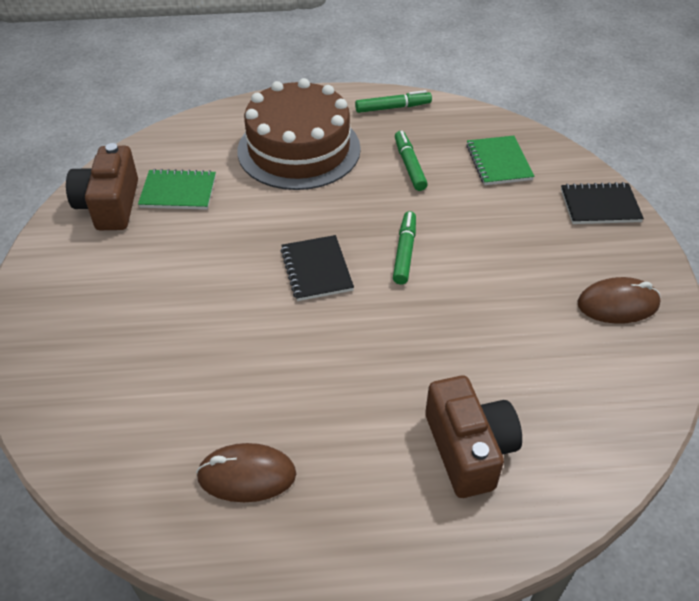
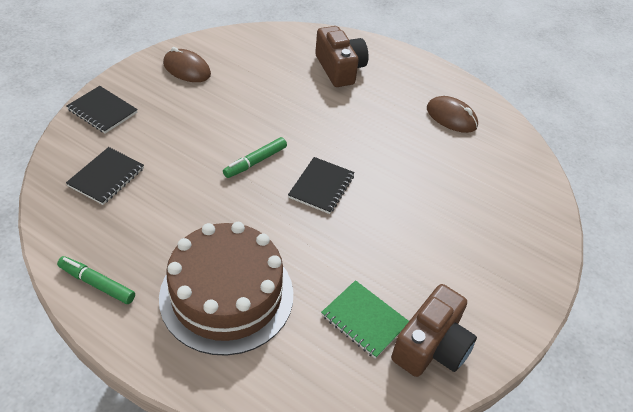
camera: 145 degrees left, 0 degrees up
green marker [395,131,428,191] -> none
brown camera [425,376,522,498] -> brown camera turned 135 degrees clockwise [315,26,369,87]
green notebook [466,136,534,185] -> black notebook [66,147,144,205]

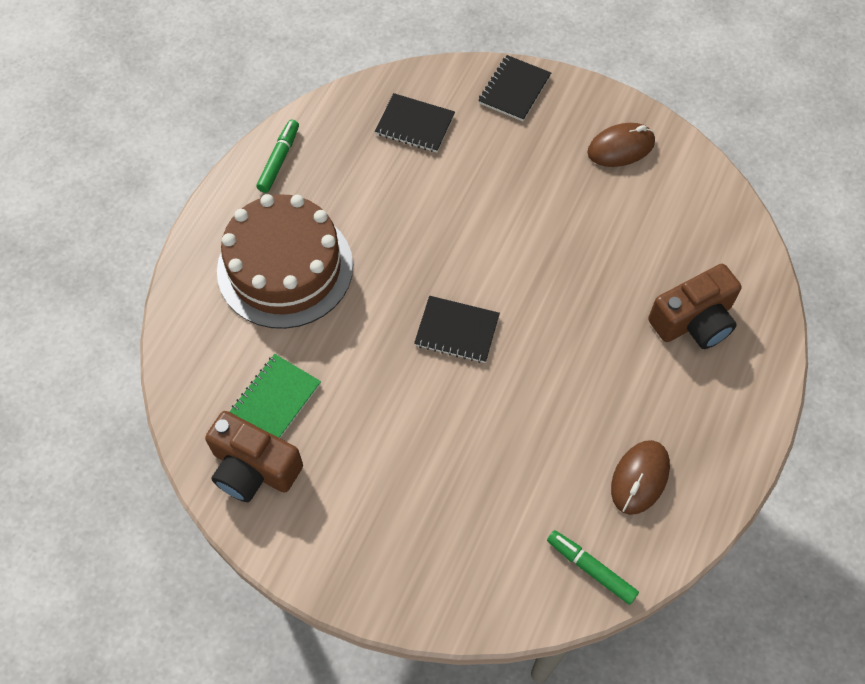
camera: 85 degrees right, 15 degrees up
brown mouse [163,47,211,82] -> brown mouse turned 45 degrees clockwise [587,123,655,167]
green marker [223,137,287,178] -> green marker moved to [547,530,639,605]

